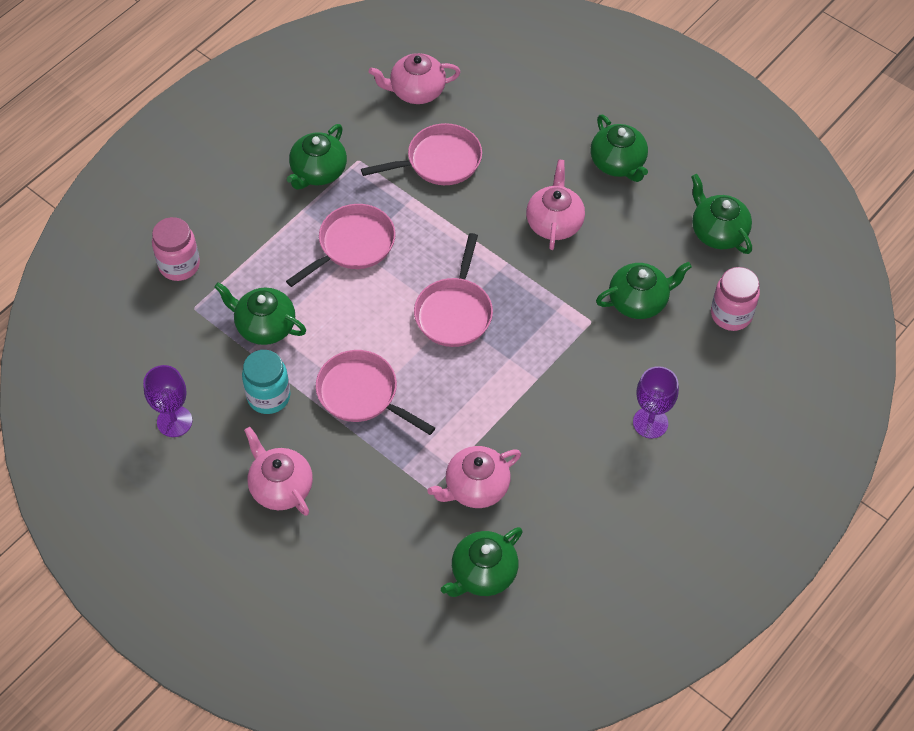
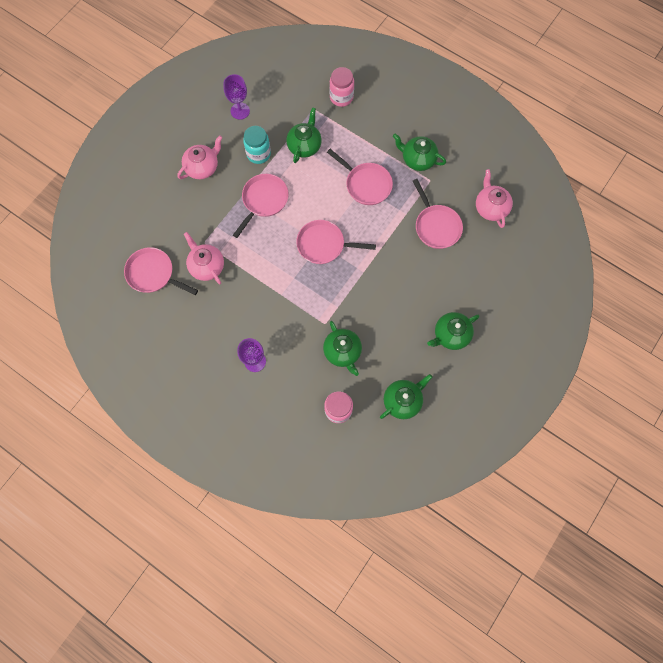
camera: 85 degrees right, 15 degrees up
green teapot [441,527,523,597] -> pink pan [124,247,198,295]
pink teapot [526,160,585,250] -> none

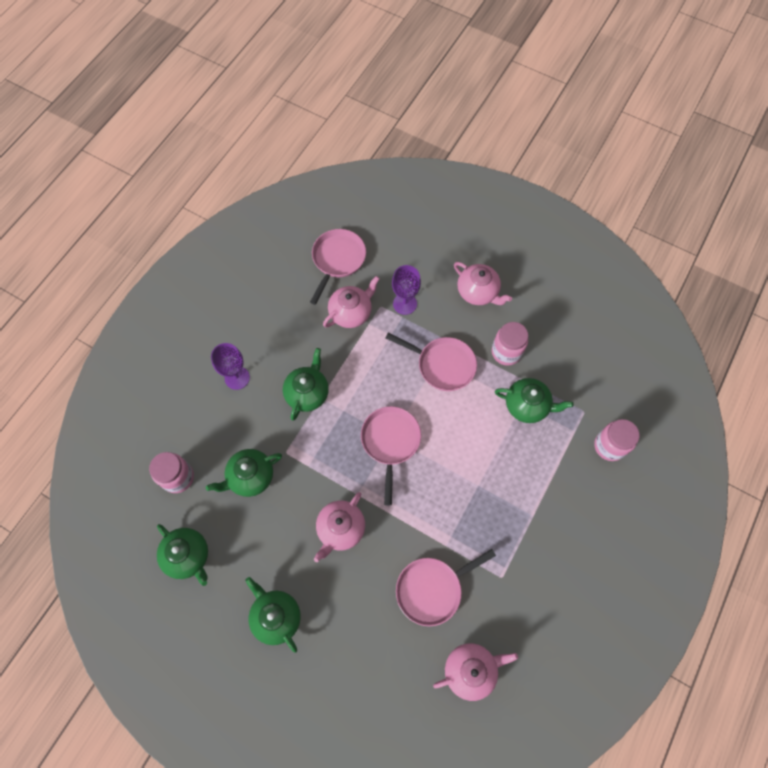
camera: 85 degrees right, 5 degrees down
purple goblet [223,74,250,120] -> purple goblet moved to [392,265,421,315]
turquoise jar [243,126,271,164] -> pink jar [492,322,528,366]
pink pan [327,149,393,205] -> none
green teapot [393,134,446,171] -> green teapot moved to [283,348,329,421]
none -> pink teapot [314,492,365,562]

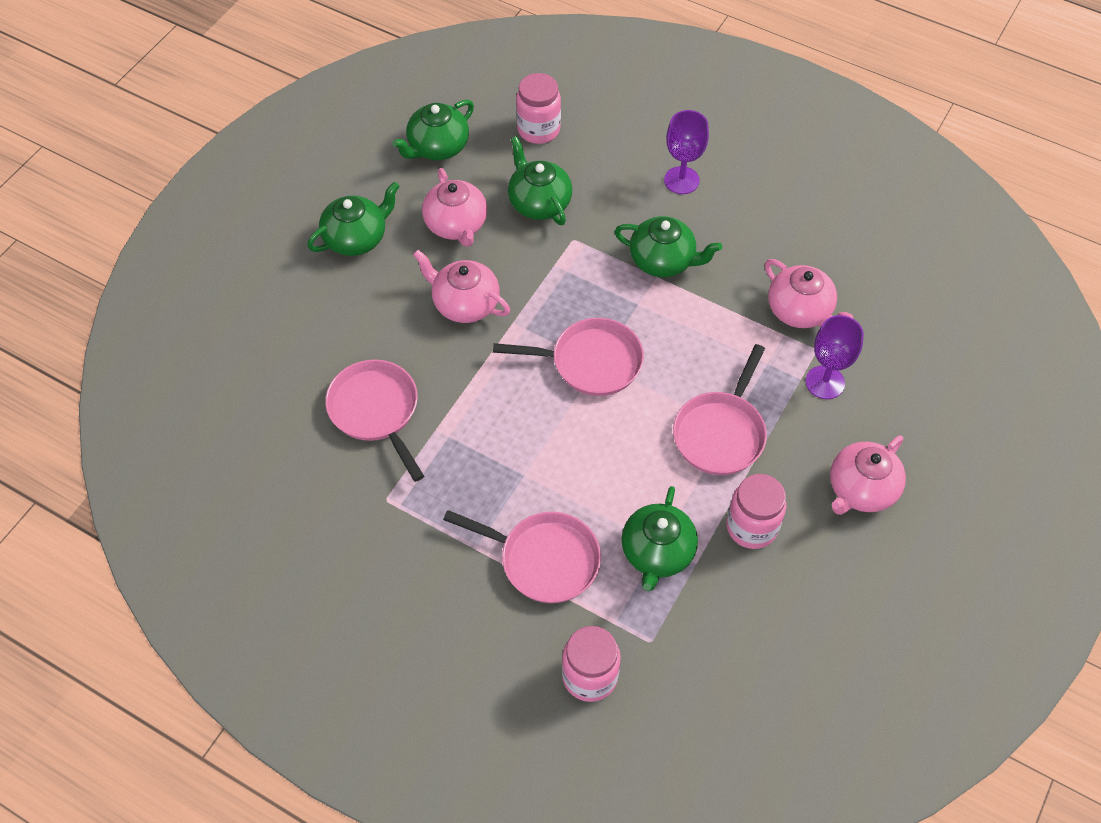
camera: 90 degrees right, 10 degrees down
pink pan [310,229,366,305] -> pink pan moved to [443,510,601,603]
pink teapot [433,643,518,701] -> pink teapot moved to [422,168,487,247]

